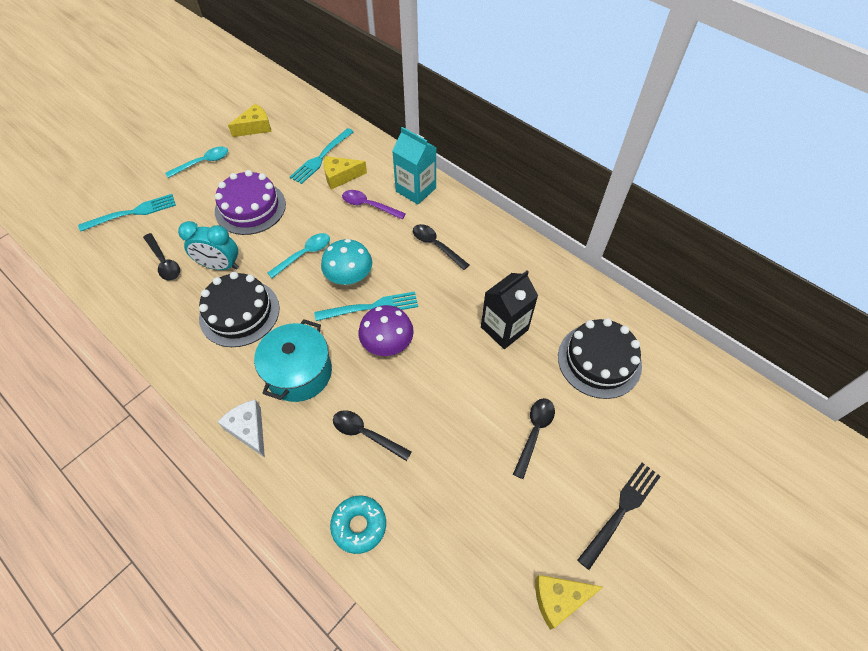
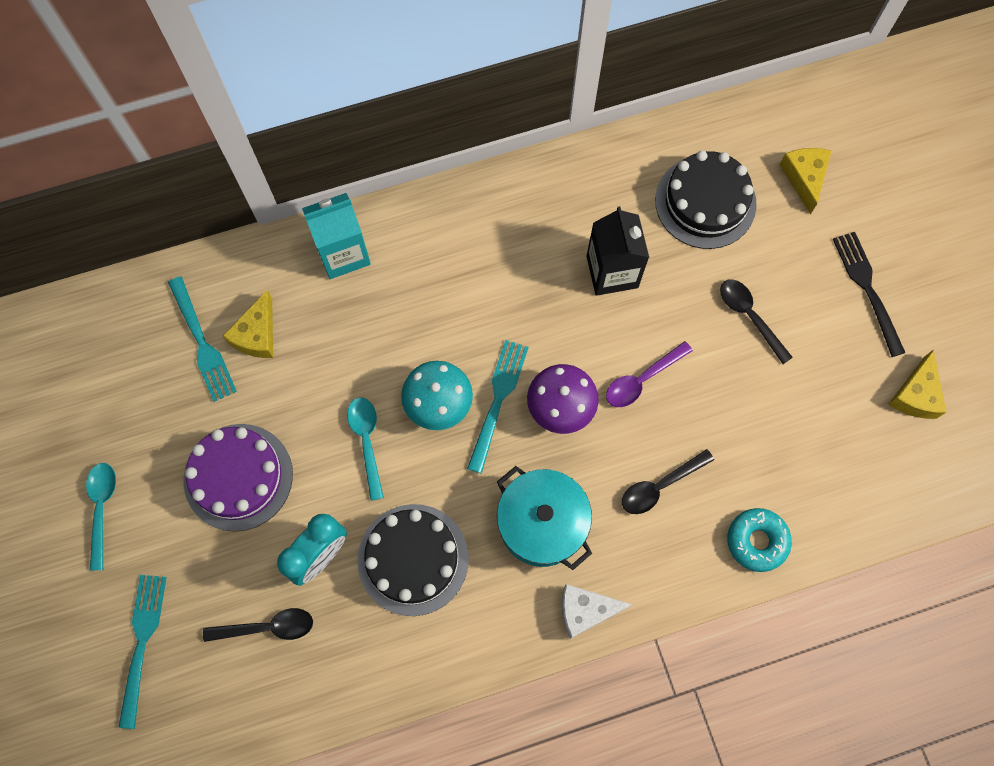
camera: 60 degrees left, 15 degrees up
yellow cheese [228,104,272,137] -> yellow cheese moved to [779,148,831,215]
purple spoon [342,190,406,219] -> purple spoon moved to [606,341,693,407]
black spoon [413,224,469,270] -> none

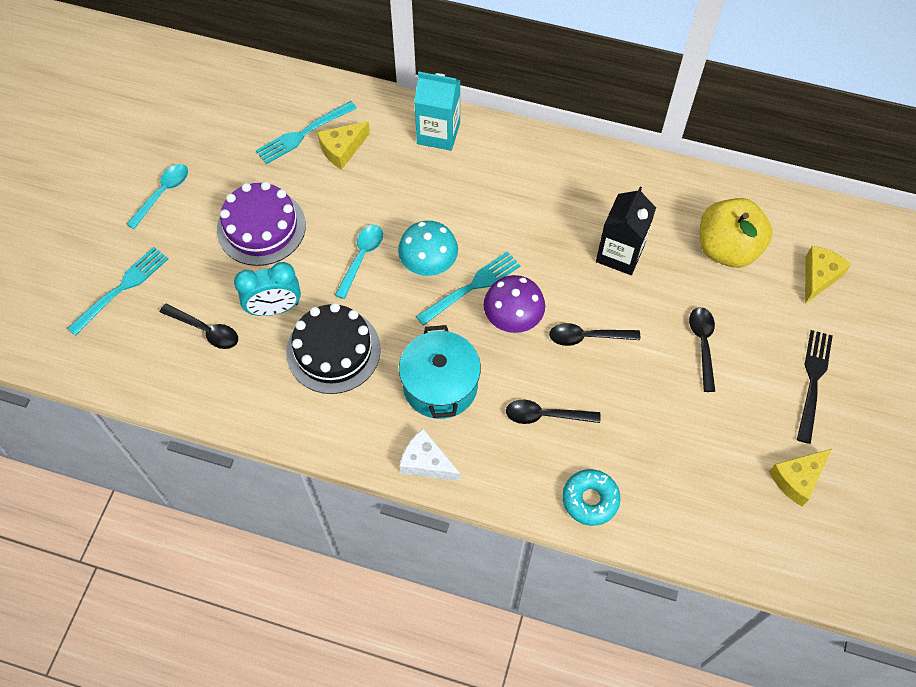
camera: 35 degrees right, 10 degrees down
turquoise fork [168,276,237,402] -> turquoise fork turned 45 degrees clockwise [256,101,357,164]
purple spoon [606,341,693,407] -> black spoon [549,323,640,346]
black cake [655,150,757,249] -> yellow apple [700,198,773,268]

